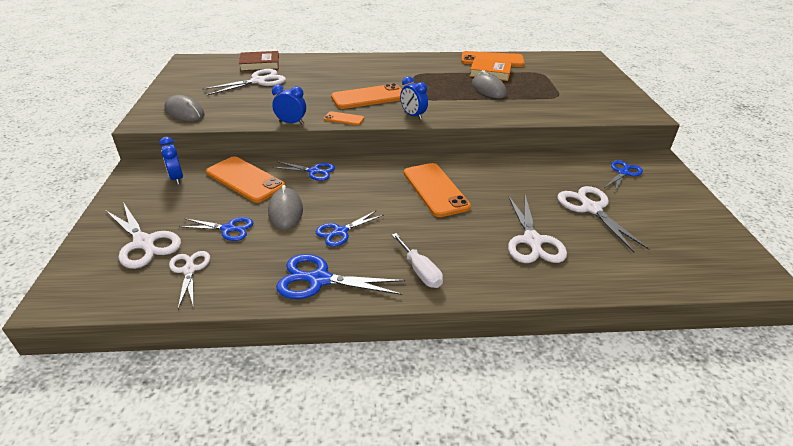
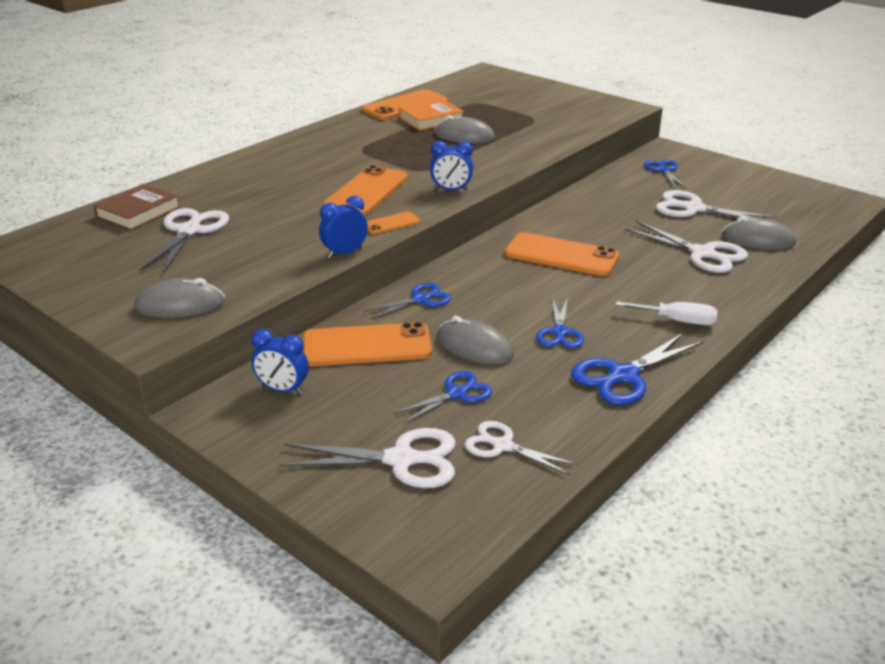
camera: 45 degrees left, 5 degrees down
none -> grey mouse [722,216,796,250]

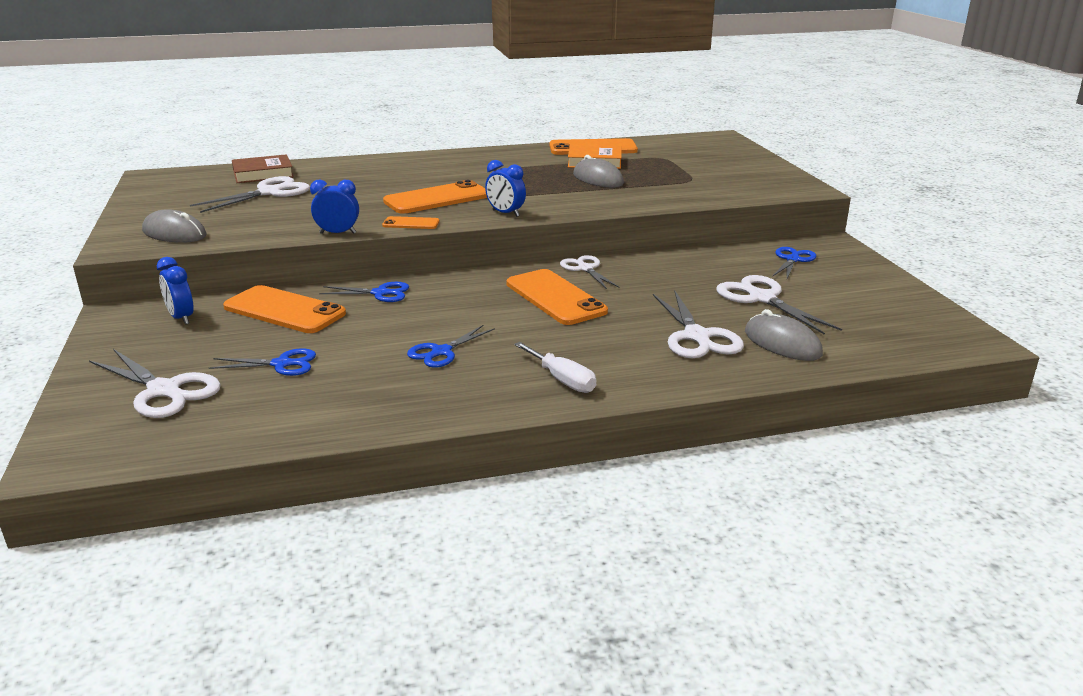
camera: 35 degrees right, 5 degrees down
grey mouse [437,316,514,364] -> none
white scissors [465,421,577,475] -> white scissors moved to [560,255,620,289]
blue scissors [571,332,703,405] -> none

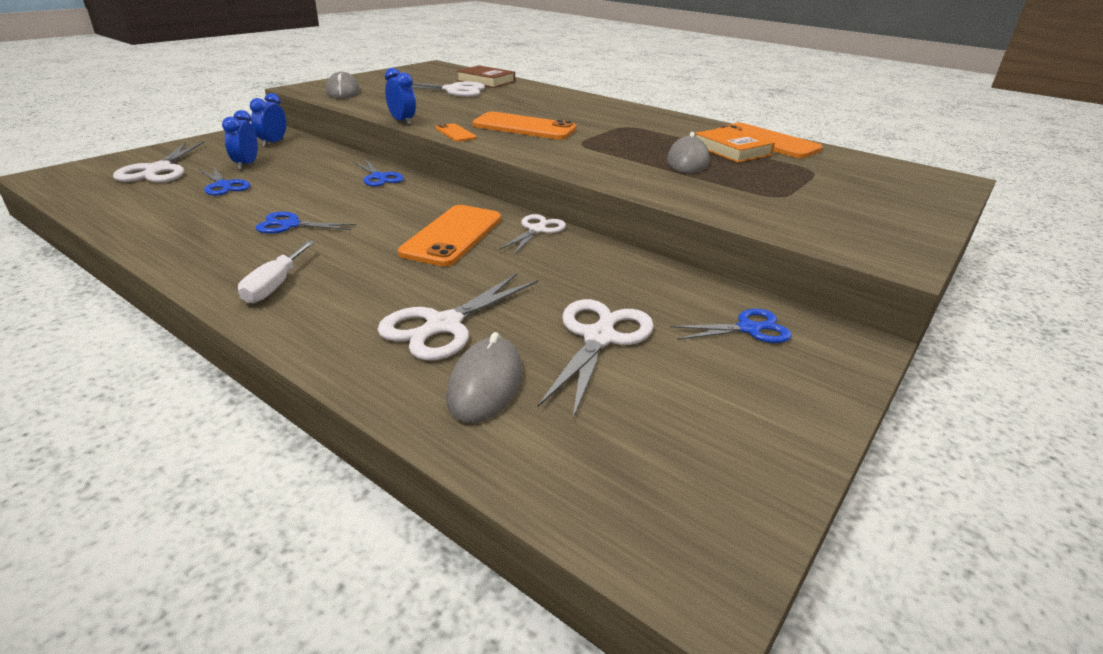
camera: 50 degrees right, 5 degrees up
orange phone [223,285,346,333] -> none
blue clock [485,160,526,217] -> blue clock moved to [222,110,258,170]

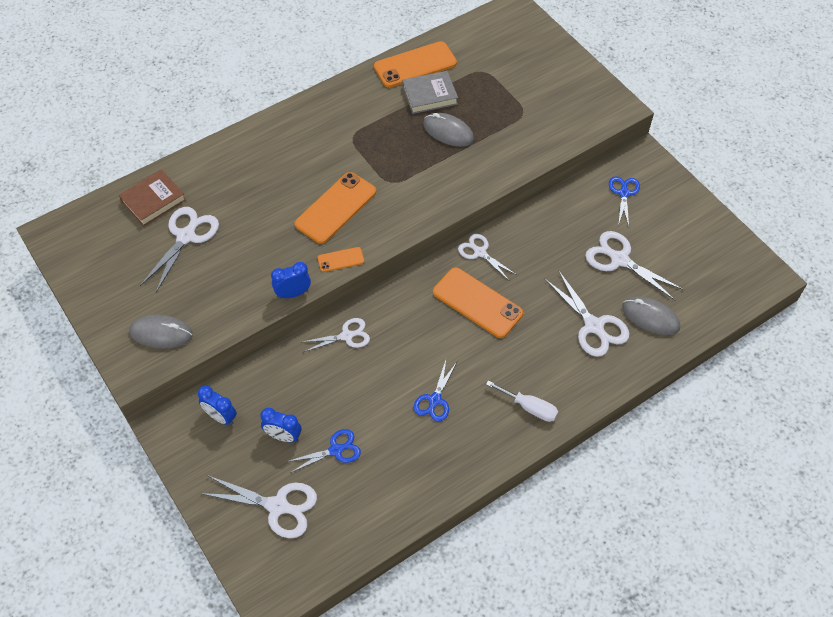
camera: 70 degrees left, 25 degrees up
blue scissors [353,159,404,187] -> white scissors [302,318,370,352]
orange book [695,127,775,163] -> grey book [402,71,458,114]

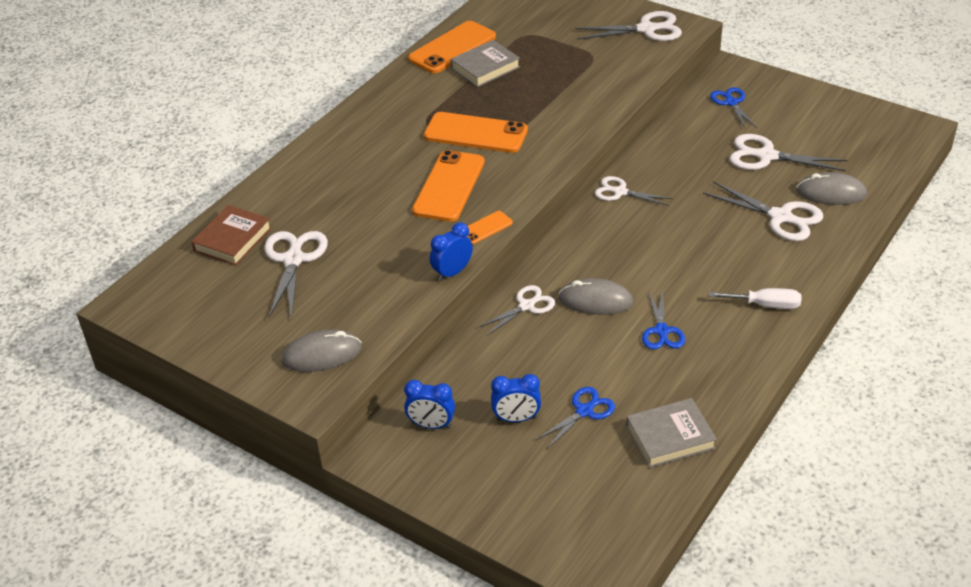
camera: 20 degrees left, 15 degrees down
white scissors [200,475,317,538] -> white scissors moved to [575,11,682,41]
grey mouse [423,113,474,147] -> grey mouse moved to [558,278,634,315]
orange phone [433,267,523,338] -> orange phone moved to [424,112,528,153]
none -> grey book [626,398,717,468]

